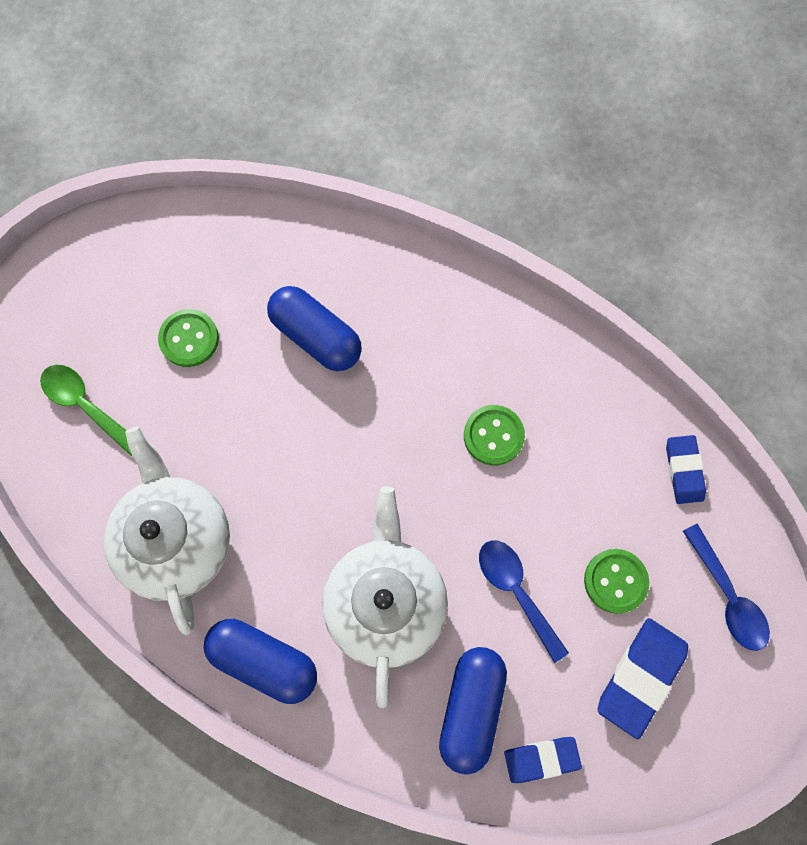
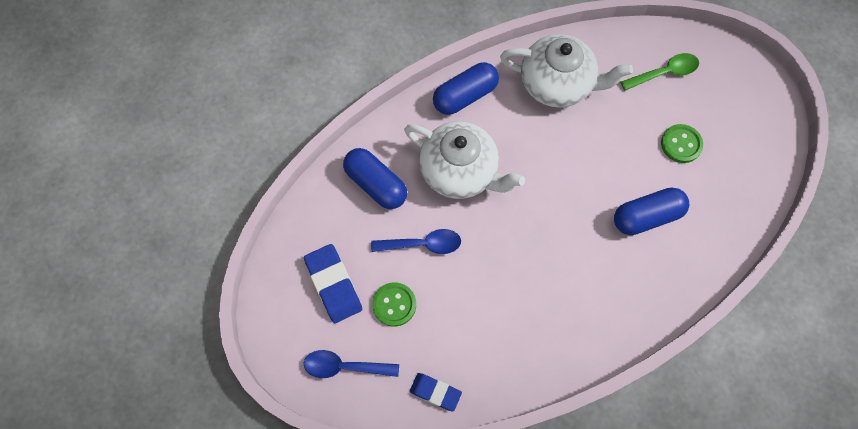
camera: 120 degrees right, 5 degrees down
green button [464,405,525,465] -> none
blue eraser [504,737,582,783] -> none

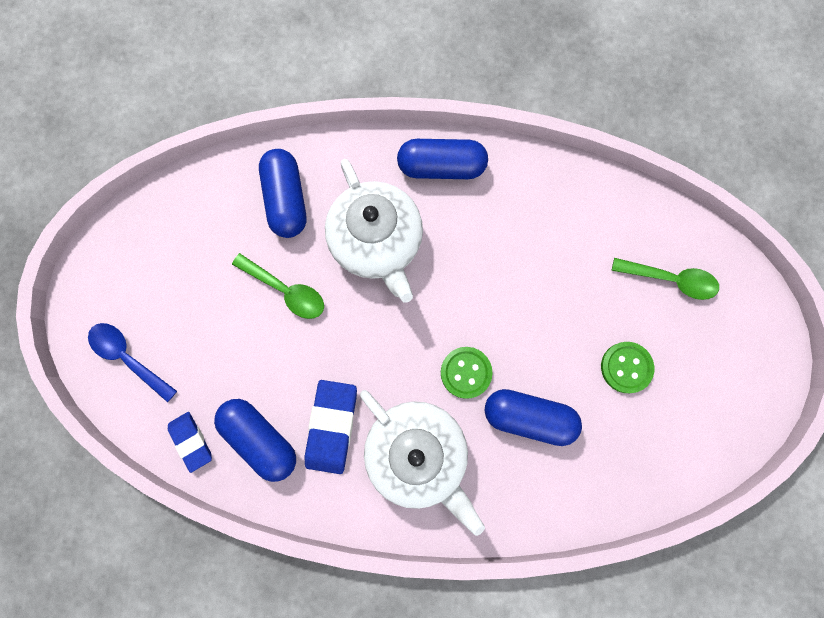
camera: 35 degrees right, 10 degrees up
blue eraser [304,244,362,323] -> blue eraser moved to [305,380,357,474]
blue spoon [371,229,461,254] -> green spoon [232,253,324,319]
green button [372,282,416,327] -> green button moved to [441,347,493,399]
white teapot [500,34,633,108] -> white teapot moved to [360,390,485,536]
none -> blue capsule [214,399,296,482]

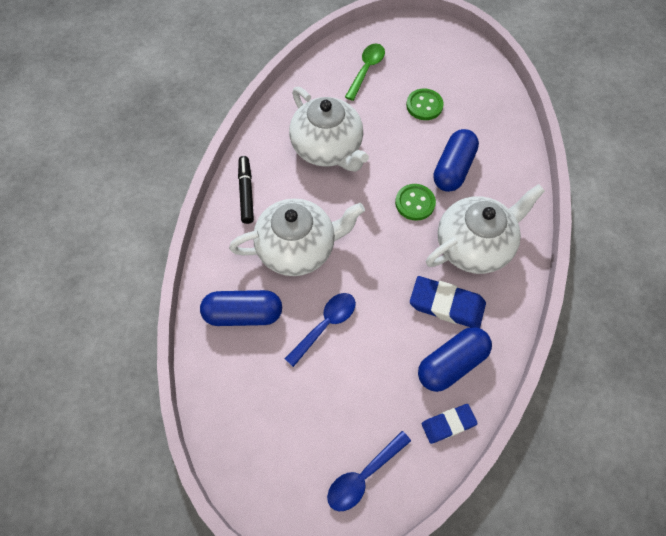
camera: 80 degrees left, 15 degrees down
green spoon [232,253,324,319] -> blue spoon [285,293,356,367]
blue capsule [397,139,488,179] -> black marker [238,156,254,224]
none -> white teapot [289,87,369,172]

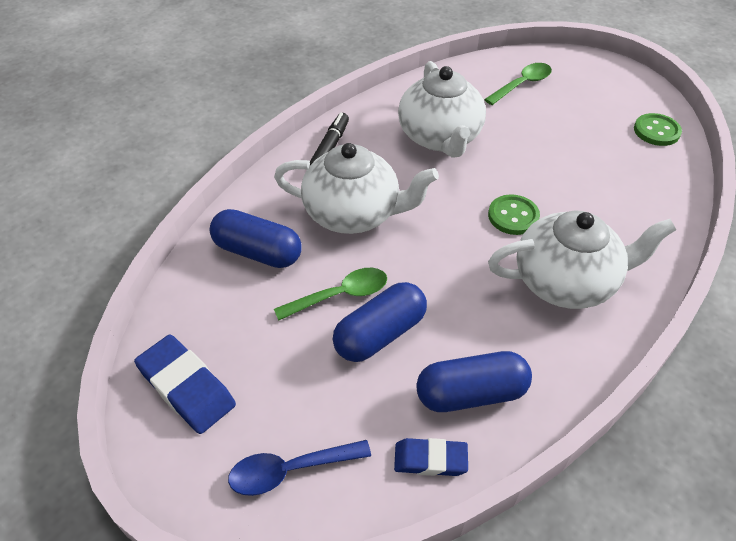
camera: 25 degrees right, 15 degrees down
blue spoon [285,293,356,367] -> green spoon [274,268,387,321]
green button [406,89,444,120] -> green button moved to [634,113,682,146]
blue eraser [410,276,486,328] -> blue eraser moved to [134,334,236,434]
blue capsule [433,129,479,192] -> blue capsule moved to [333,282,427,362]

